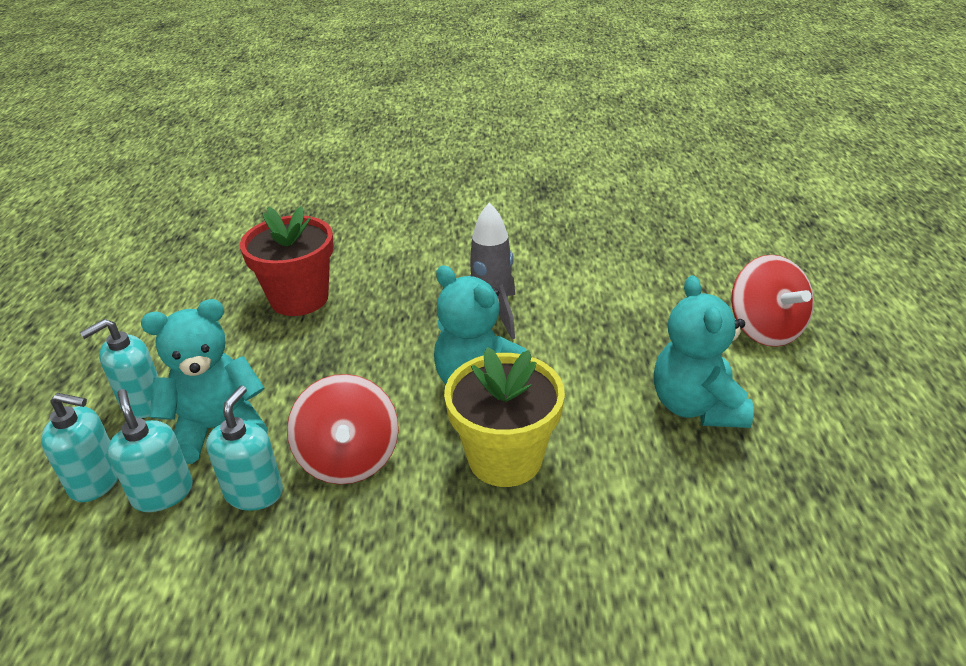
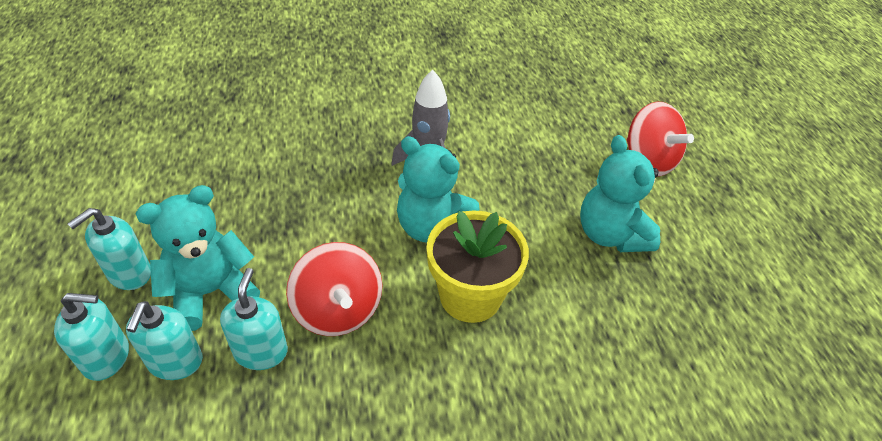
camera: 15 degrees left, 10 degrees up
turquoise soap dispenser [107,389,193,512] -> turquoise soap dispenser turned 135 degrees counterclockwise [126,301,203,380]
red flower pot [240,206,334,316] -> none

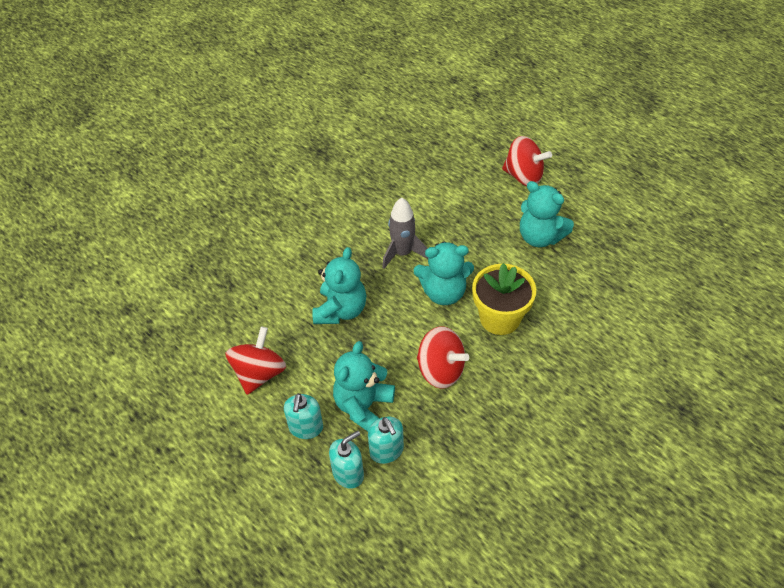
camera: 30 degrees left, 5 degrees up
turquoise soap dispenser [220,268,288,370] -> none
none -> red spinning top [225,326,286,395]
none -> turquoise teddy bear [312,247,366,324]

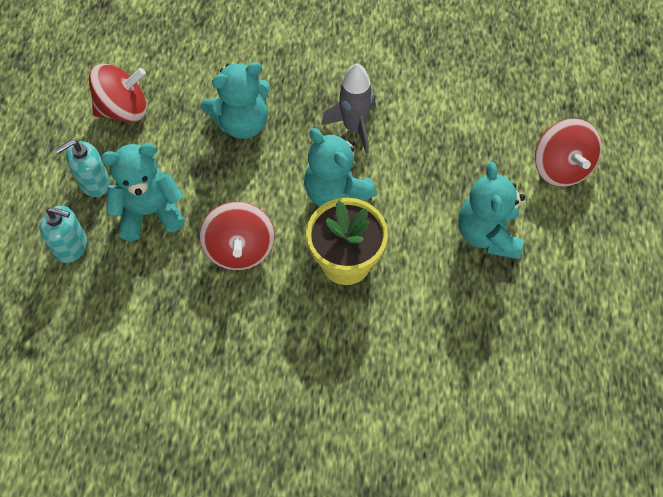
camera: 50 degrees right, 10 degrees up
turquoise soap dispenser [368,417,404,464] -> none

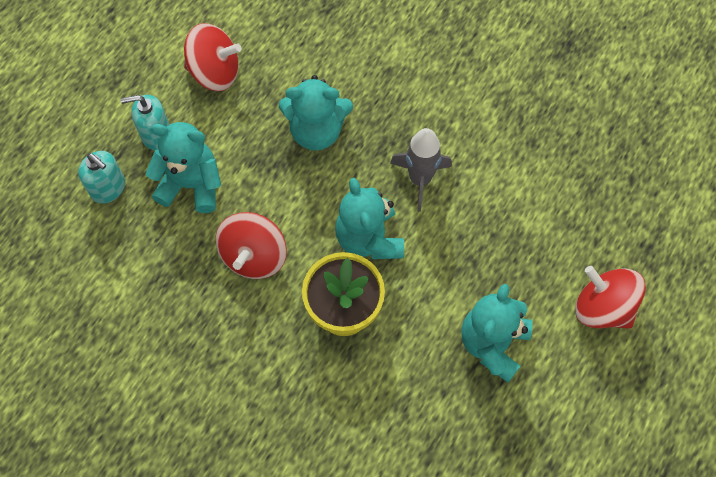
camera: 25 degrees right, 5 degrees up
red spinning top [535,118,602,187] -> red spinning top turned 120 degrees clockwise [575,266,646,329]

